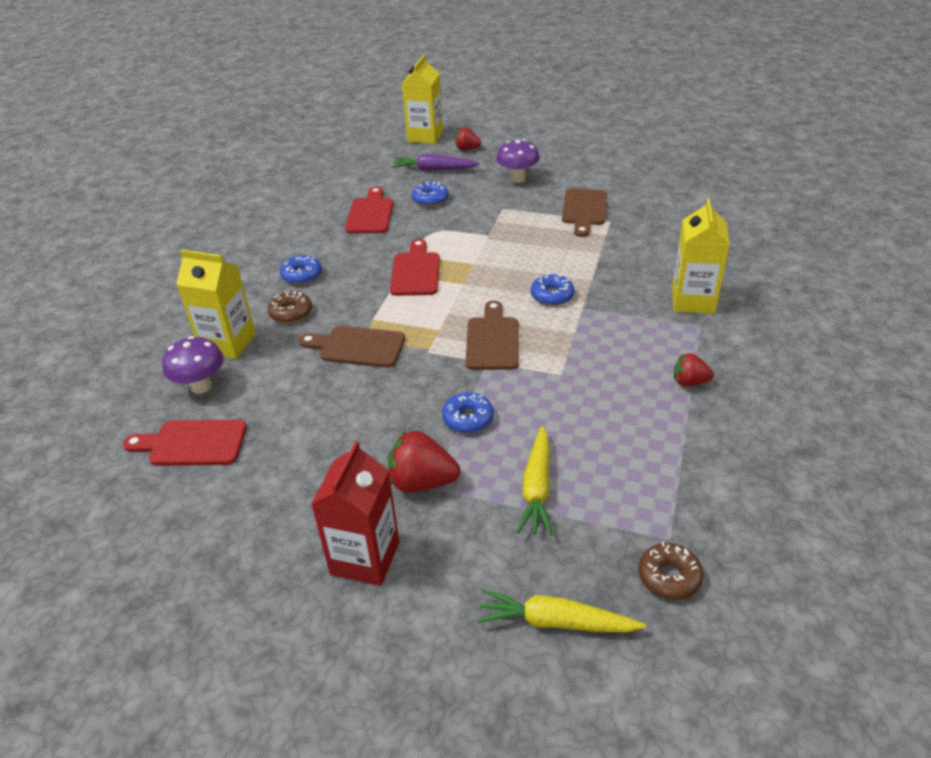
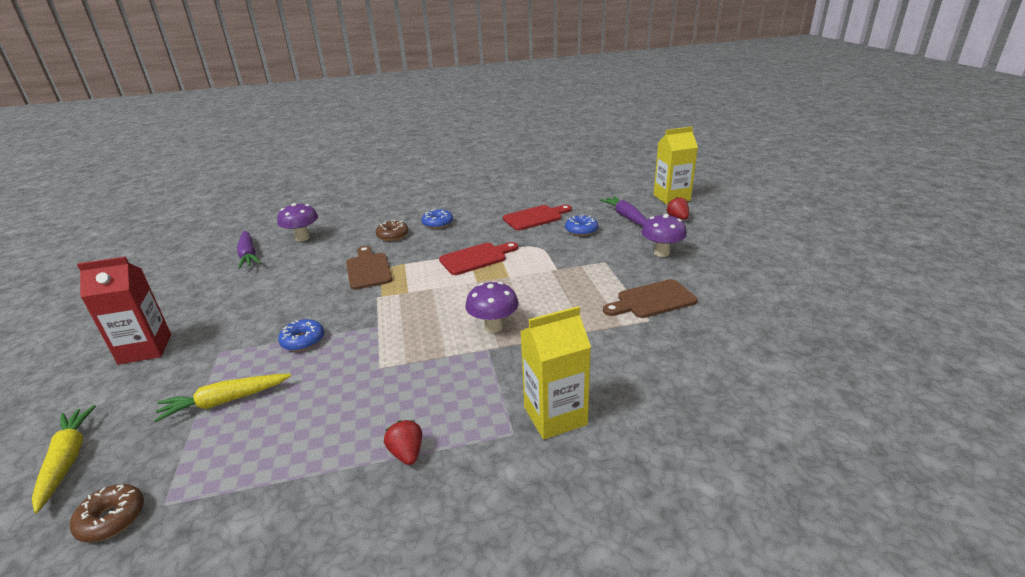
camera: 60 degrees right, 10 degrees down
red cutting board [123,420,247,466] -> purple carrot [237,231,261,269]
yellow carton [176,250,256,359] -> none
red strawberry [388,431,460,493] -> none
brown cutting board [466,301,519,370] -> none
blue donut [531,274,575,306] -> purple mushroom [465,282,519,333]

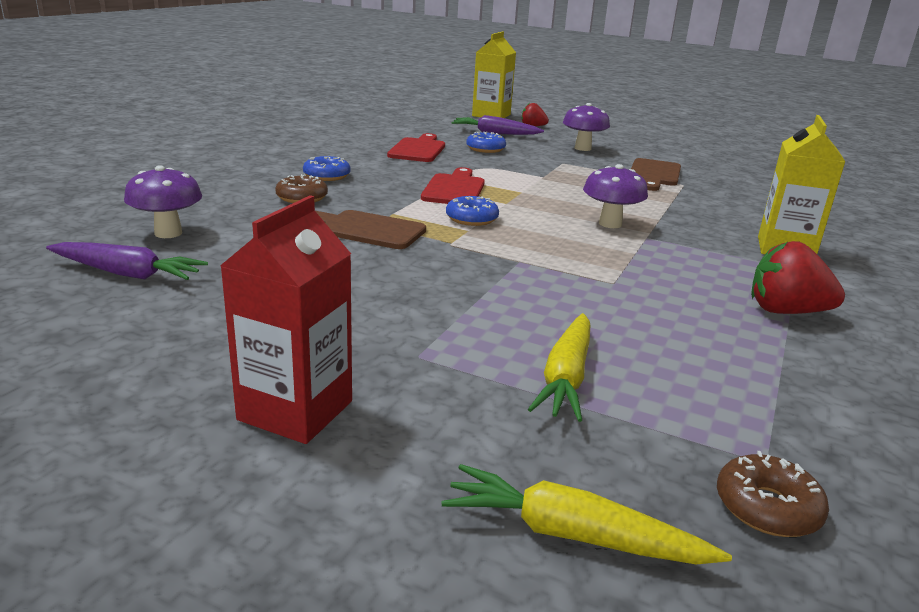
camera: 55 degrees left, 5 degrees down
blue donut [278,319,324,351] -> blue donut moved to [446,196,499,226]
red strawberry [384,420,422,465] -> red strawberry [751,241,845,314], size x1.64

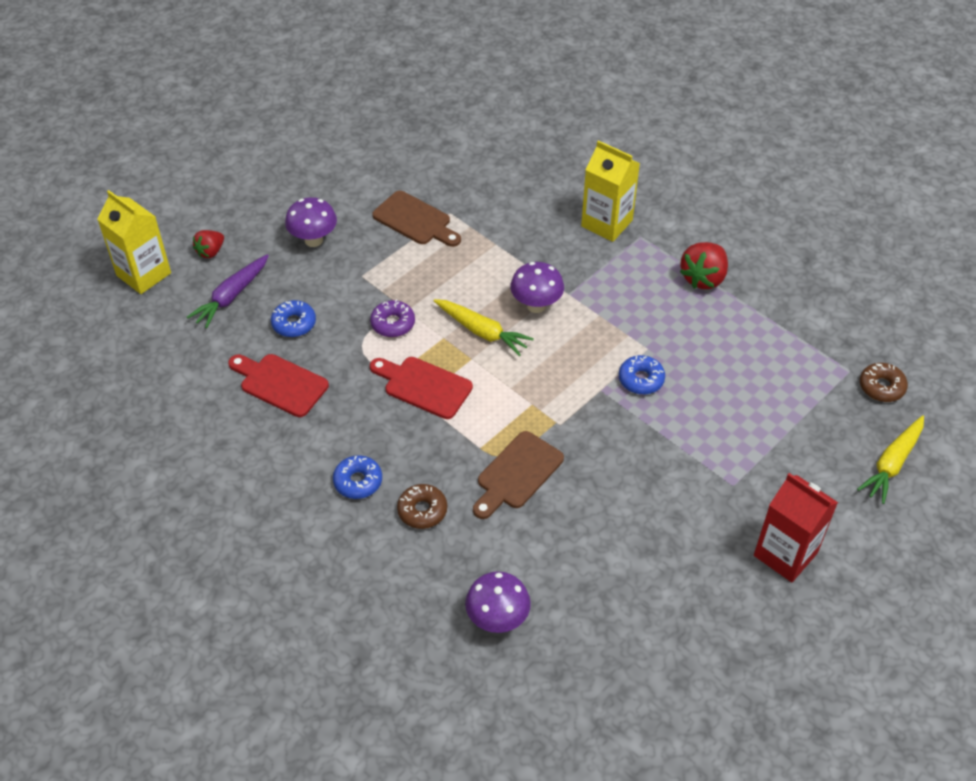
camera: 70 degrees left, 25 degrees up
purple carrot [46,242,208,280] -> none
blue donut [446,196,499,226] -> blue donut moved to [619,355,665,394]
yellow carrot [528,313,590,422] -> yellow carrot moved to [434,299,534,356]
none -> purple donut [370,299,415,337]

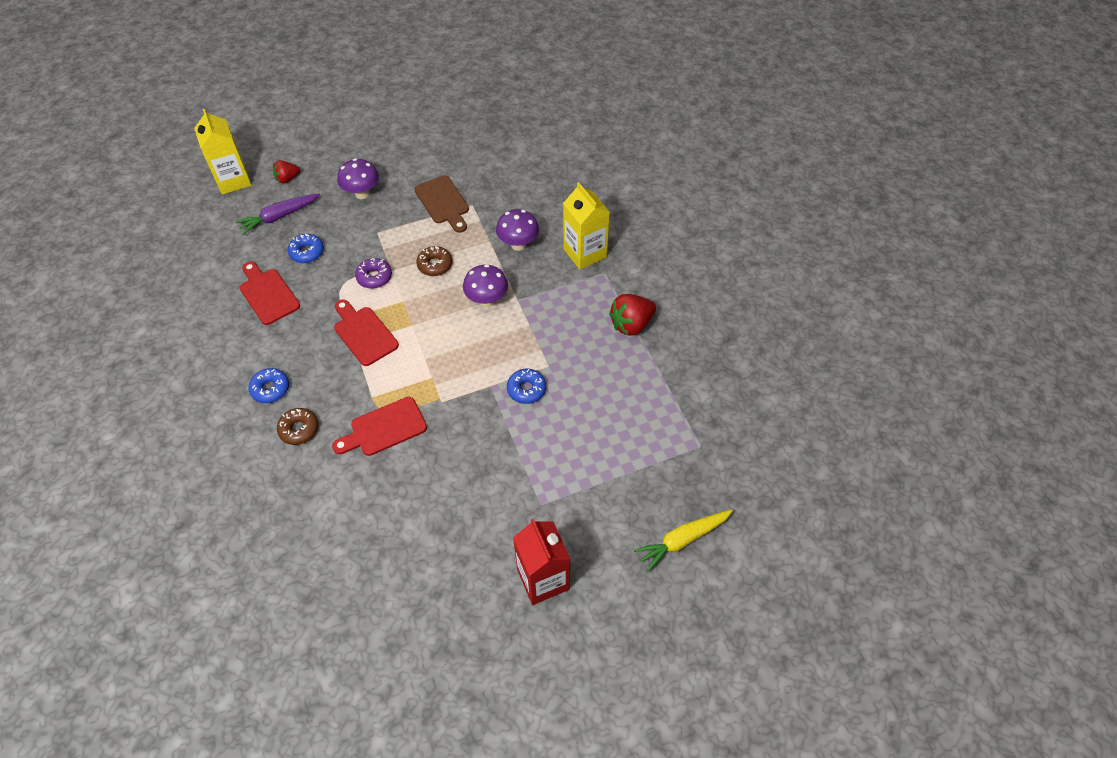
camera: 25 degrees right, 5 degrees up
yellow carrot [434,299,534,356] -> none
purple mushroom [465,571,531,633] -> purple mushroom moved to [496,209,539,251]
brown cutting board [473,431,564,519] -> red cutting board [332,397,427,456]
brown donut [860,363,908,402] -> brown donut moved to [416,246,453,276]

